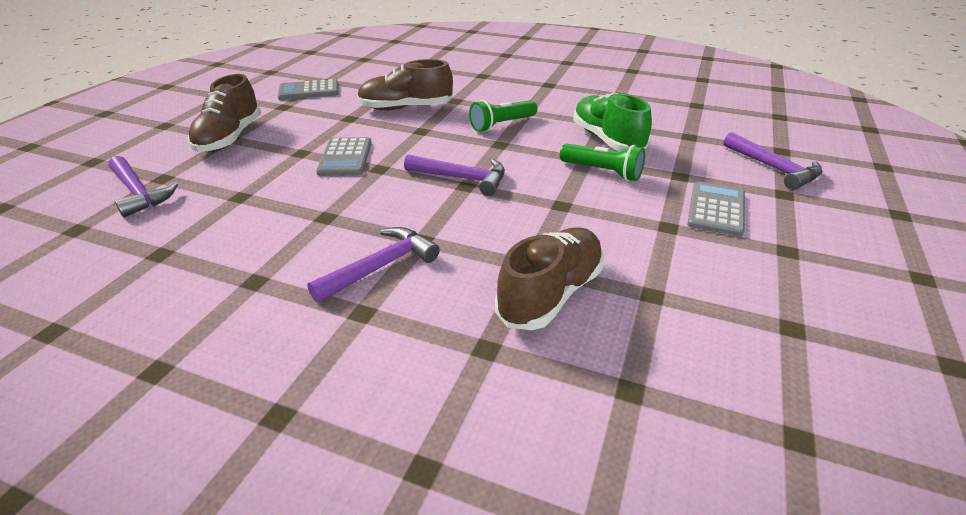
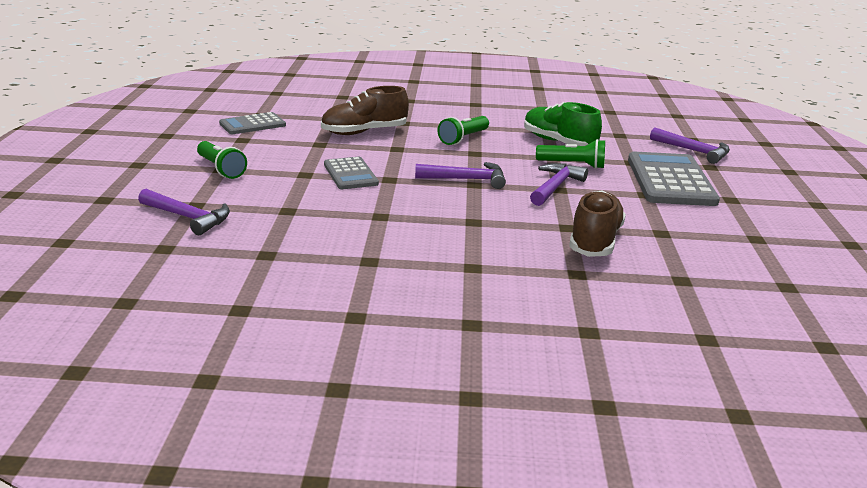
camera: 20 degrees left, 10 degrees down
brown shoe [188,74,261,152] -> green flashlight [197,141,247,179]
purple hammer [307,227,440,303] -> purple hammer moved to [530,163,588,206]
grey calculator [687,182,745,237] -> grey calculator [628,151,720,206], size x1.73

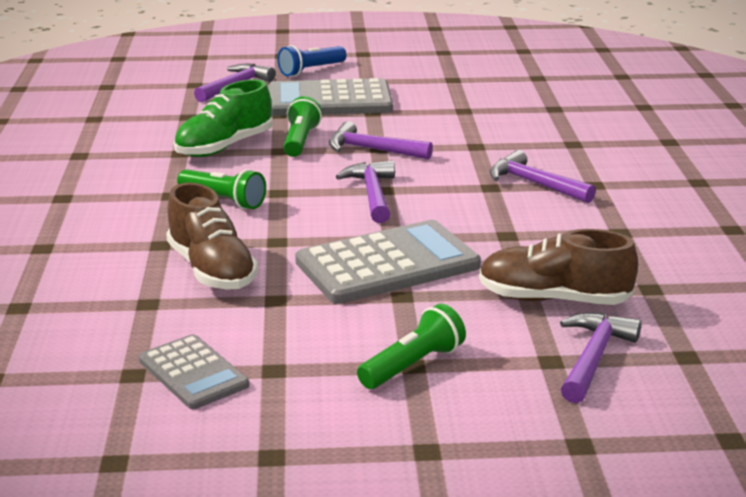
camera: 95 degrees left, 0 degrees up
grey calculator [324,157,379,189] -> grey calculator [295,220,481,304], size x1.73
brown shoe [569,190,626,257] -> brown shoe moved to [479,229,638,305]
none -> blue flashlight [277,45,346,77]
none -> purple hammer [490,150,596,203]

